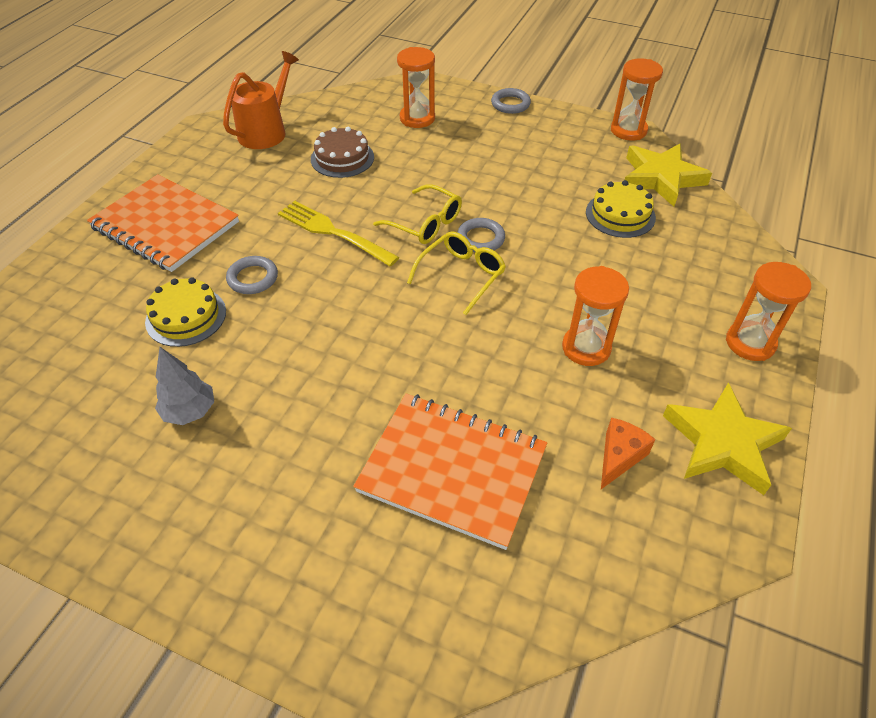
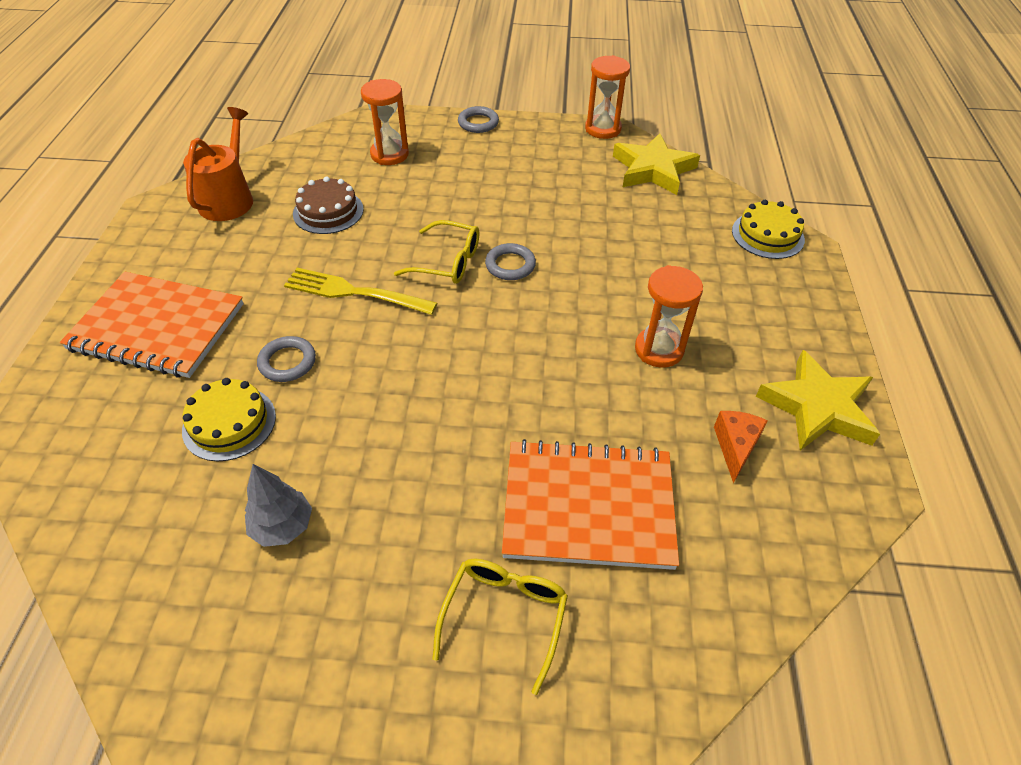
camera: 20 degrees left, 0 degrees up
yellow glasses [407,232,506,315] -> yellow glasses moved to [432,559,568,695]
yellow cake [586,180,656,238] -> yellow cake moved to [732,200,805,259]
orange hourglass [726,262,811,361] -> none

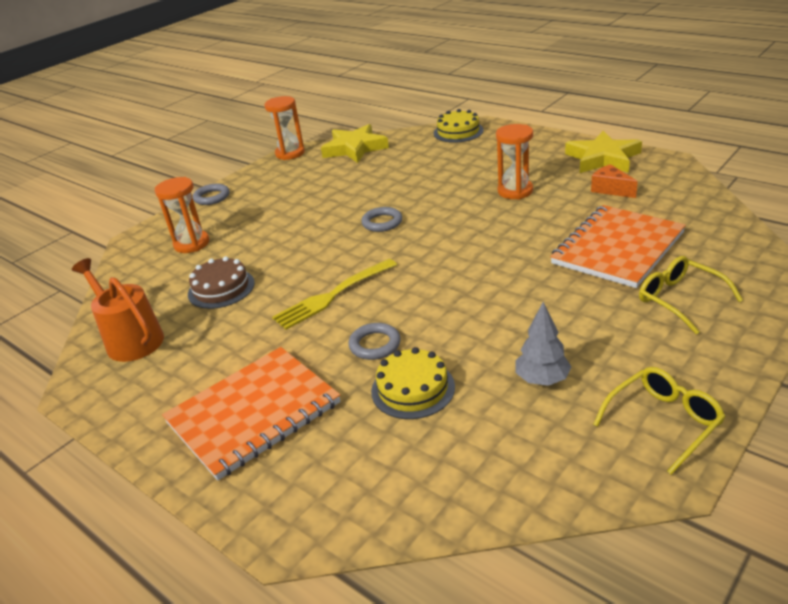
camera: 50 degrees left, 15 degrees down
yellow glasses [394,220,479,284] -> yellow glasses moved to [593,367,725,475]

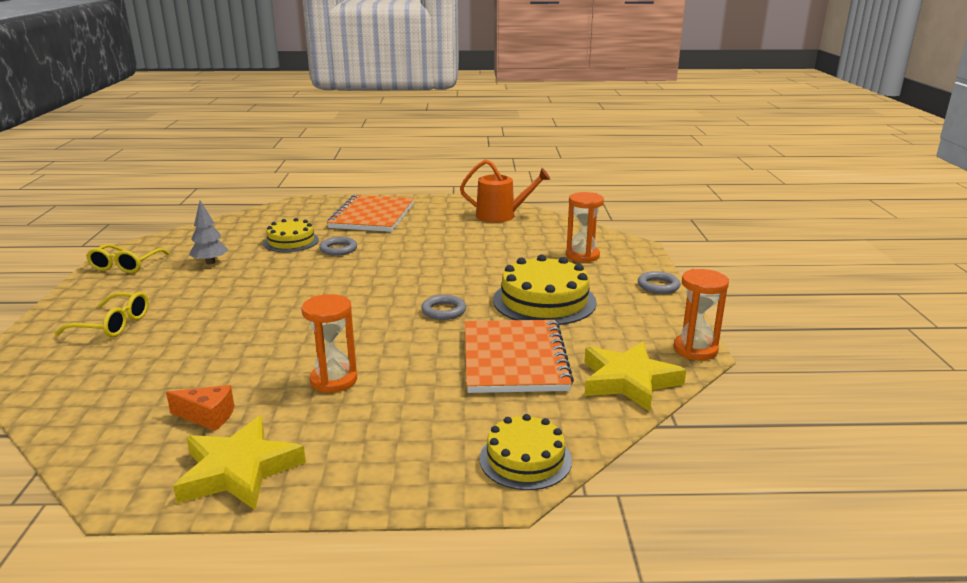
camera: 135 degrees right, 10 degrees down
brown cake [188,256,255,309] -> none
yellow fork [272,259,397,330] -> none
orange notebook [550,205,686,288] -> orange notebook moved to [465,320,574,393]
none -> yellow cake [493,255,597,325]

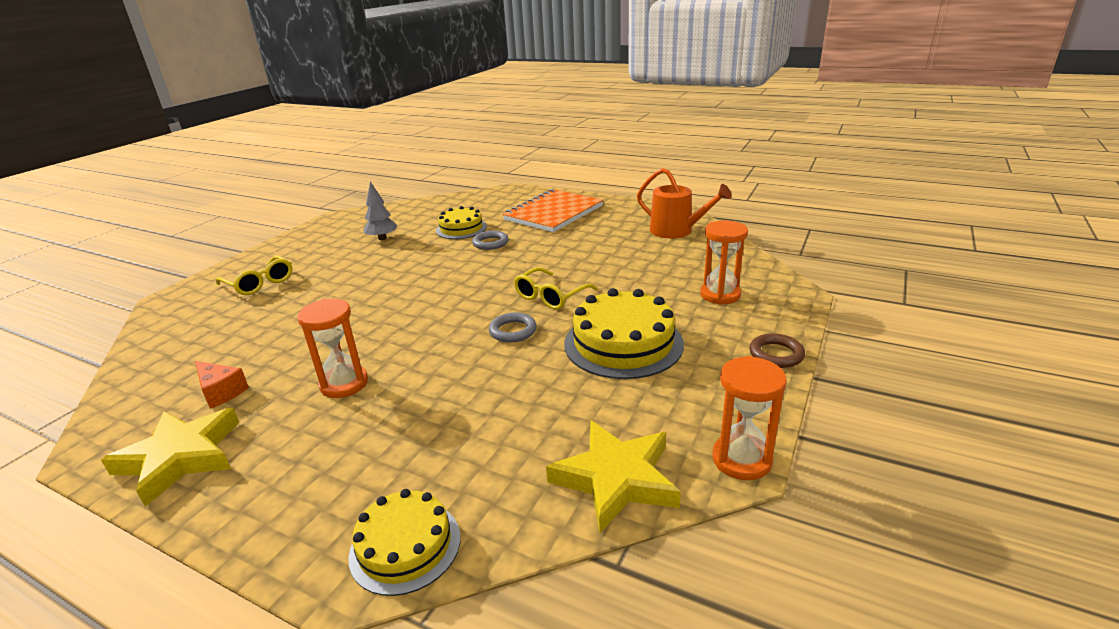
camera: 30 degrees right, 5 degrees up
yellow glasses [86,244,170,273] -> yellow glasses moved to [514,267,598,310]
orange notebook [465,320,574,393] -> none
grey ring [638,271,680,294] -> brown ring [749,333,805,368]

